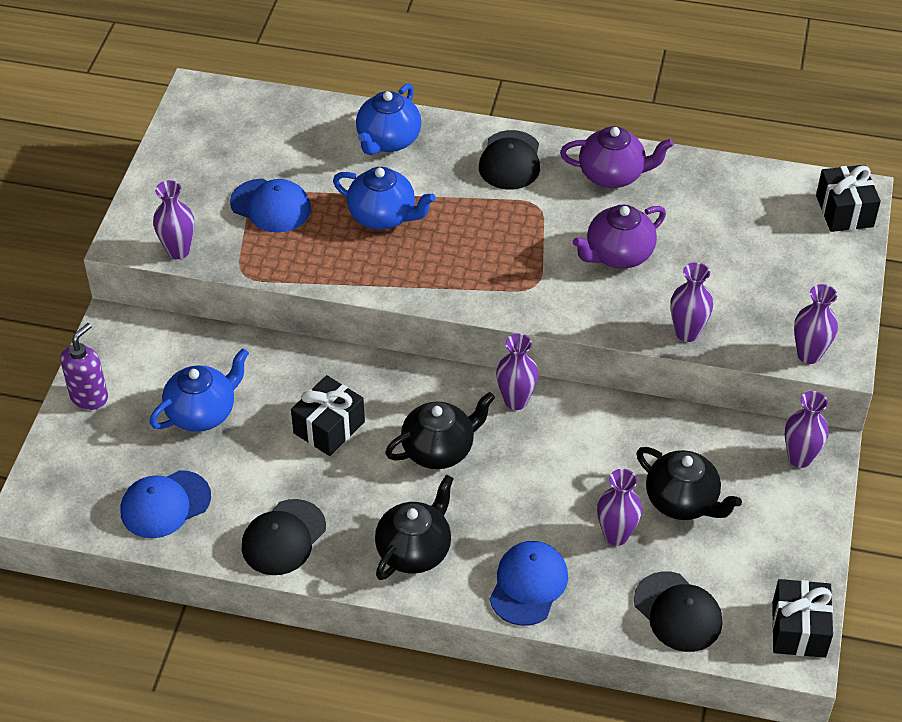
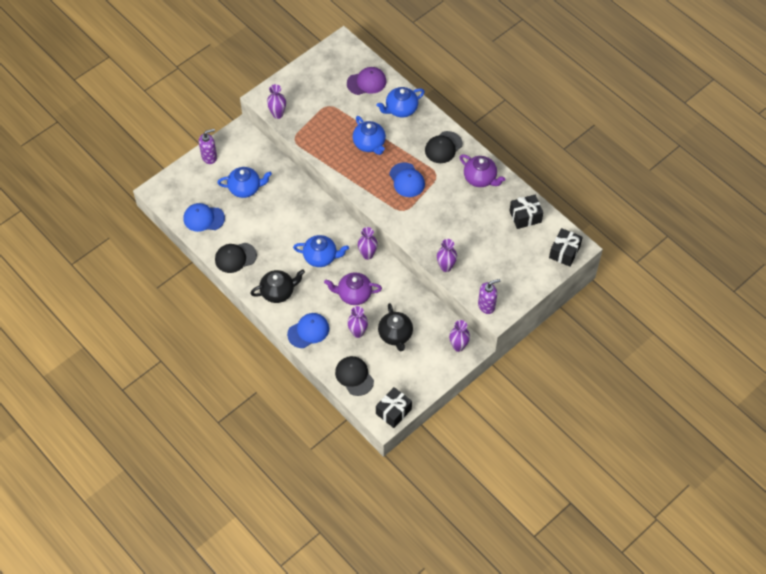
camera: 35 degrees right, 10 degrees up
blue cap [230,179,311,233] -> blue cap moved to [389,163,425,197]
black gift [291,375,365,456] -> black gift moved to [509,195,543,229]
black teapot [385,392,495,469] -> blue teapot [293,235,349,267]
purple teapot [573,205,666,269] -> purple teapot moved to [324,272,382,305]
black cap [634,571,722,652] -> black cap turned 150 degrees clockwise [335,356,374,396]
purple vase [794,284,838,364] -> purple soap dispenser [478,279,500,314]
none -> purple cap [347,67,387,95]

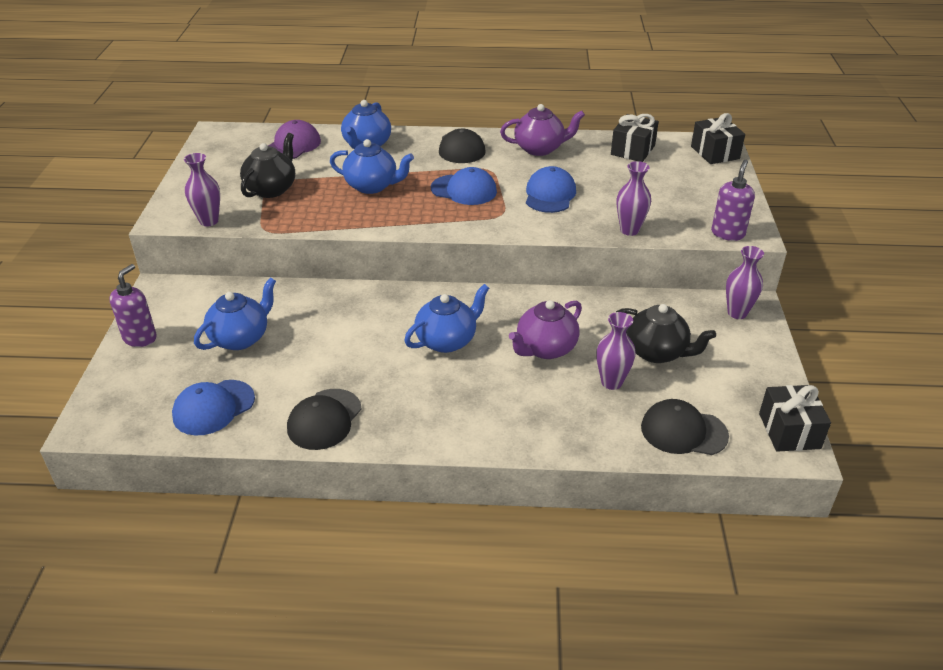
camera: 45 degrees left, 20 degrees down
black teapot [250,269,305,303] -> black teapot moved to [240,133,295,198]
blue cap [287,313,329,348] -> blue cap moved to [526,166,576,213]
purple vase [358,227,378,260] -> none

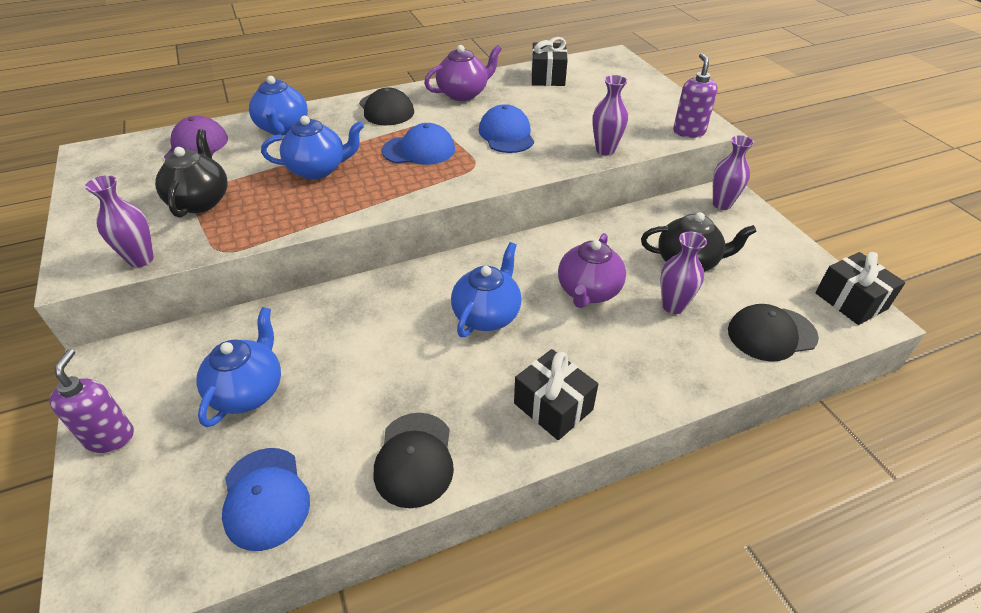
camera: 25 degrees left, 5 degrees up
blue cap [172,380,255,436] -> blue cap turned 45 degrees counterclockwise [222,448,310,551]
black gift [691,113,745,164] -> black gift moved to [514,349,598,440]

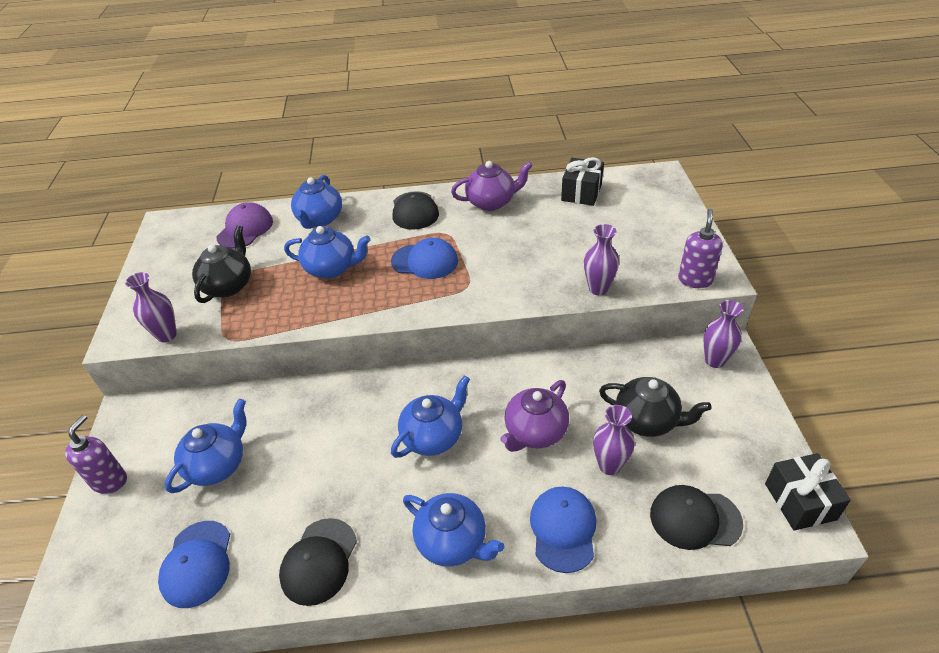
camera: 20 degrees right, 0 degrees up
blue cap [479,104,534,153] -> blue cap moved to [530,487,596,573]
black gift [514,349,598,440] -> blue teapot [403,493,504,567]

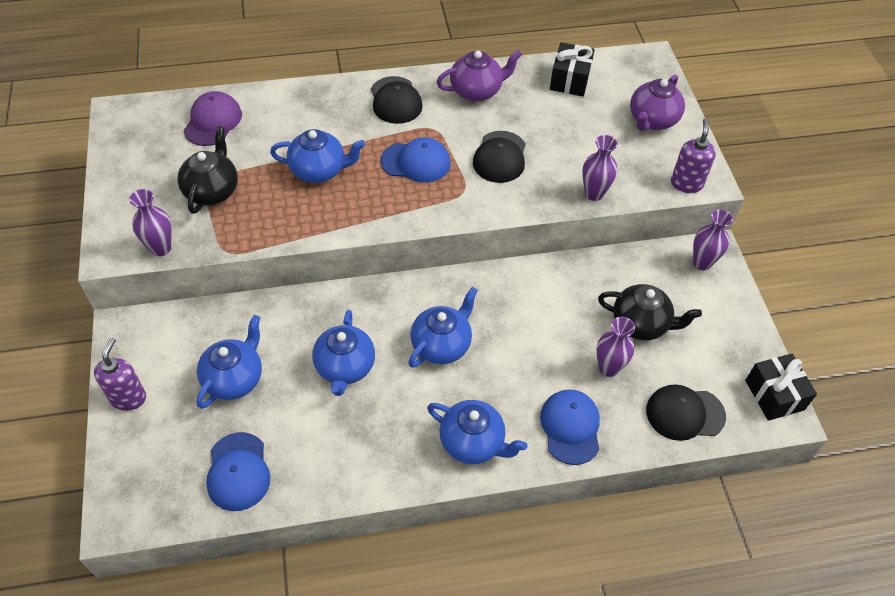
camera: 10 degrees left, 10 degrees up
black cap [279,518,357,606] -> black cap moved to [473,131,526,183]
blue teapot [291,175,342,229] -> blue teapot moved to [312,310,375,396]
purple teapot [501,380,569,452] -> purple teapot moved to [630,74,685,131]

